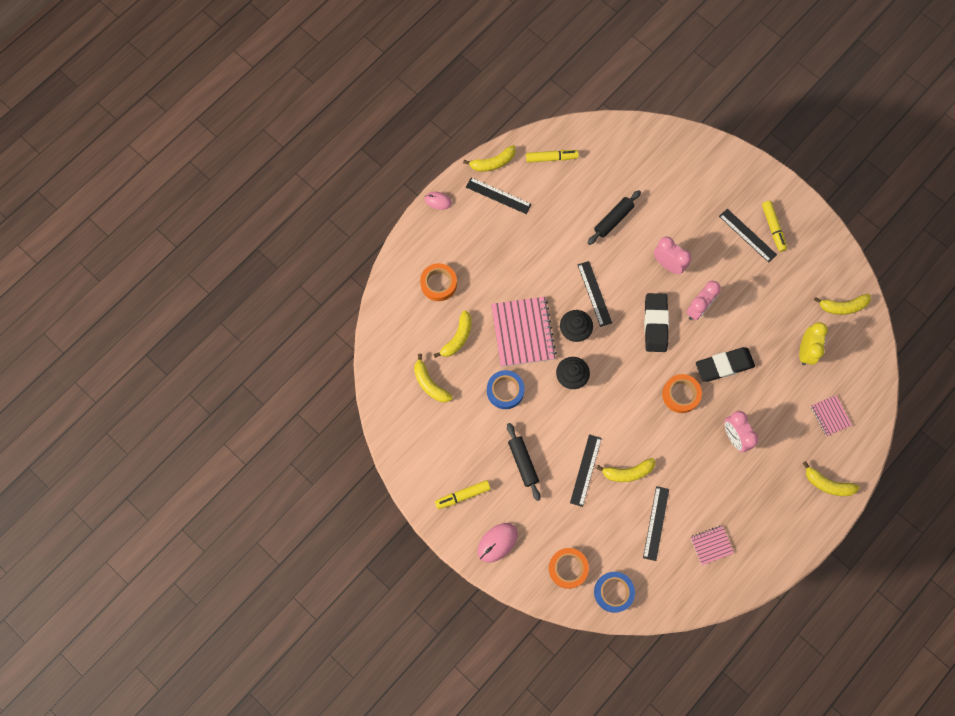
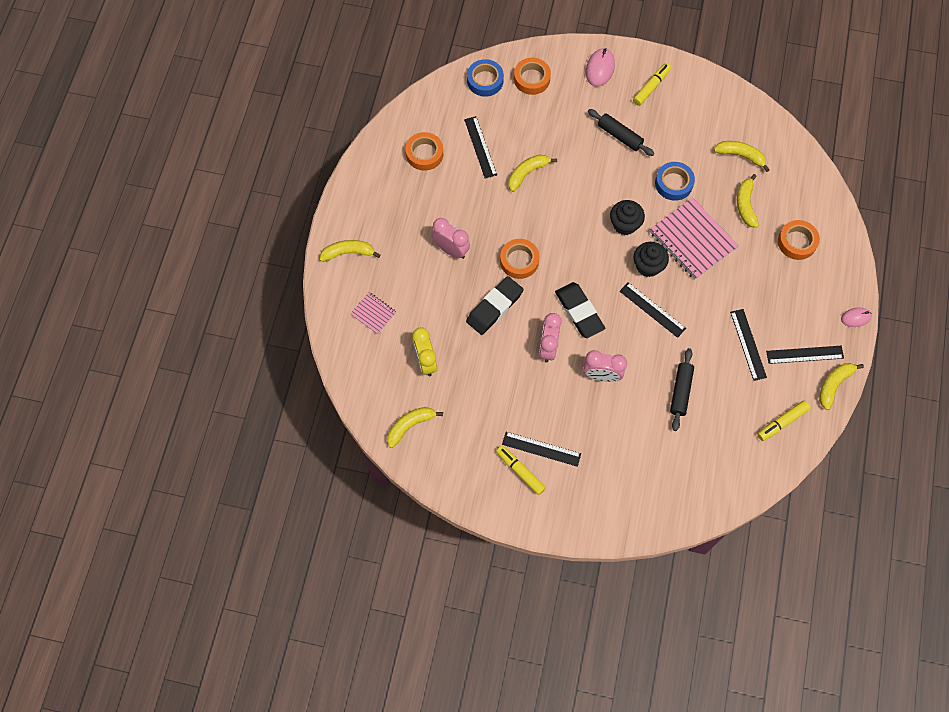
camera: 150 degrees right, 5 degrees down
black ruler [570,434,602,507] -> black ruler moved to [730,309,767,381]
pink notebook [690,525,734,565] -> orange tape [406,132,443,171]

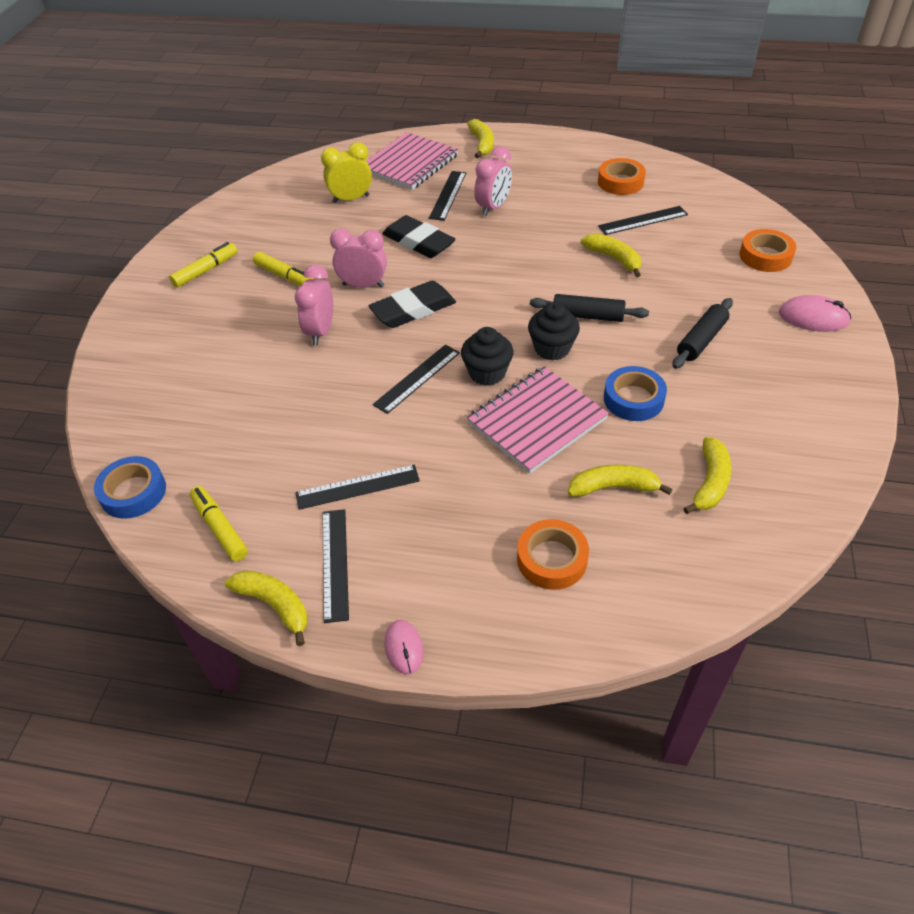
camera: 90 degrees right, 20 degrees down
pink notebook [350,292,396,334] -> pink notebook [367,132,459,190], size x1.98
yellow banana [387,407,443,448] -> none
blue tape [467,59,504,97] -> blue tape moved to [94,456,166,519]
orange tape [500,239,539,279] -> none
black ruler [502,432,581,467] -> black ruler moved to [429,171,466,221]
yellow marker [633,63,671,106] -> yellow marker moved to [253,252,314,286]
black rolling pin [670,348,694,431] -> black rolling pin moved to [530,294,649,322]

